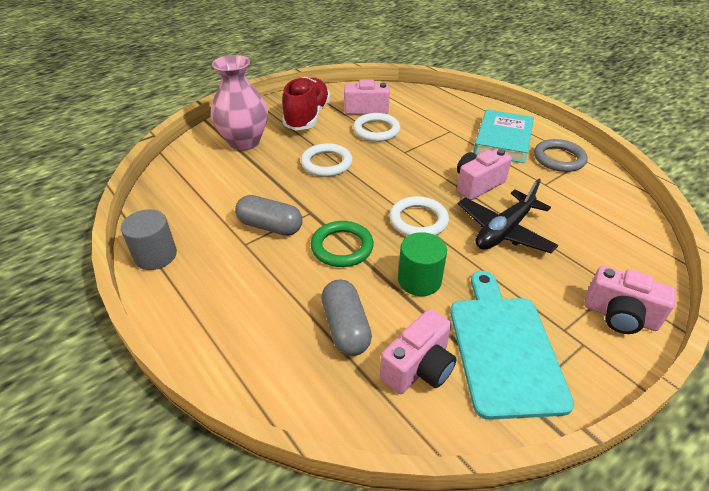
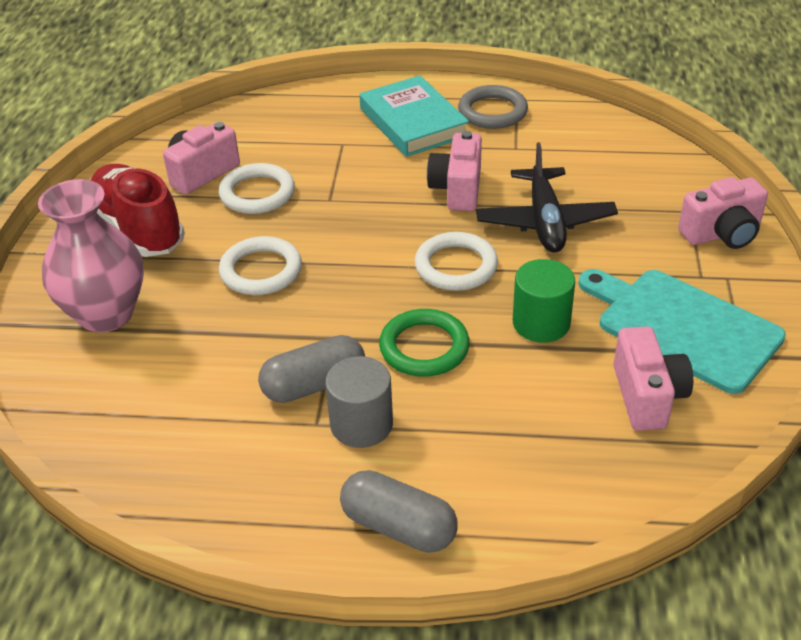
camera: 45 degrees left, 0 degrees up
grey cylinder [121,209,177,270] -> grey cylinder moved to [325,356,393,448]
grey capsule [321,280,372,356] -> grey capsule moved to [340,470,458,553]

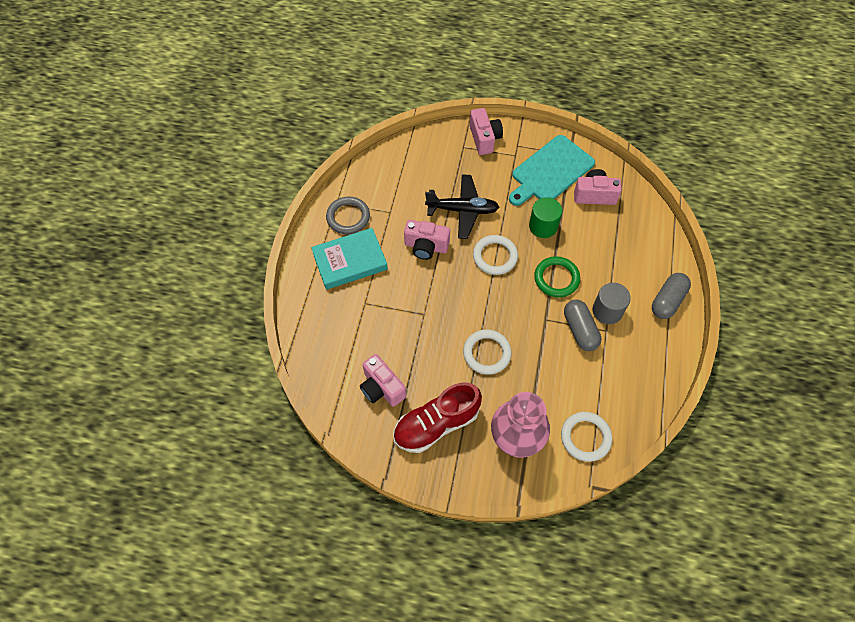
camera: 85 degrees left, 20 degrees up
white ring [219,163,295,214] -> white ring moved to [561,412,612,462]

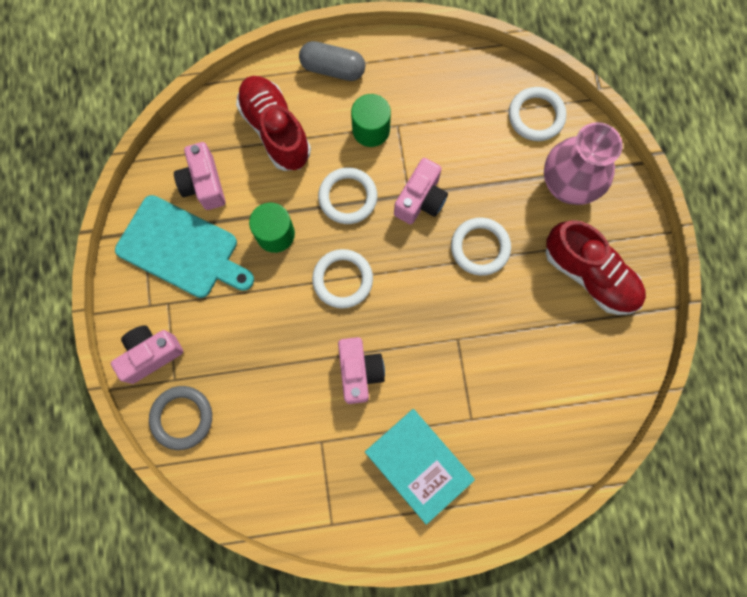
camera: 110 degrees left, 15 degrees up
grey ring [326,196,370,235] -> grey ring moved to [149,386,212,450]
pink camera [360,354,406,407] -> pink camera moved to [394,158,448,224]
black plane [425,174,499,239] -> none
green ring [534,256,580,298] -> white ring [318,167,377,224]
grey capsule [564,299,601,351] -> none
grey cylinder [593,283,631,324] -> green cylinder [351,94,391,147]
none -> red shoe [236,76,311,171]

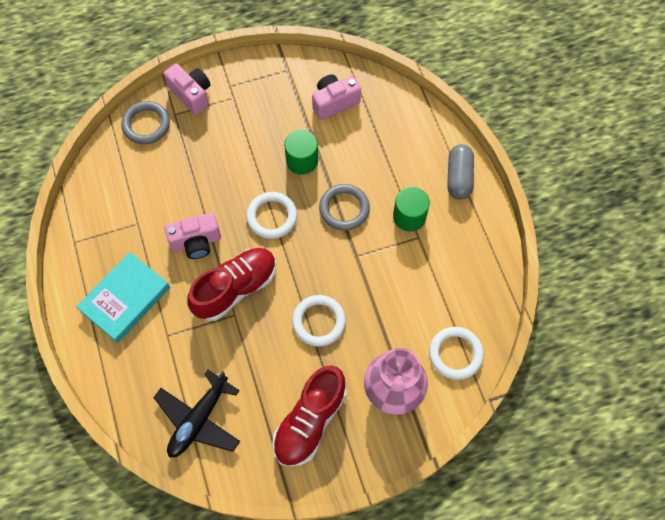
camera: 80 degrees right, 10 degrees down
turquoise cutting board [115,195,254,298] -> none
red shoe [236,76,311,171] -> red shoe moved to [187,248,276,321]
white ring [318,167,377,224] -> grey ring [319,184,370,231]
pink camera [394,158,448,224] -> none
none -> black plane [153,370,240,457]

